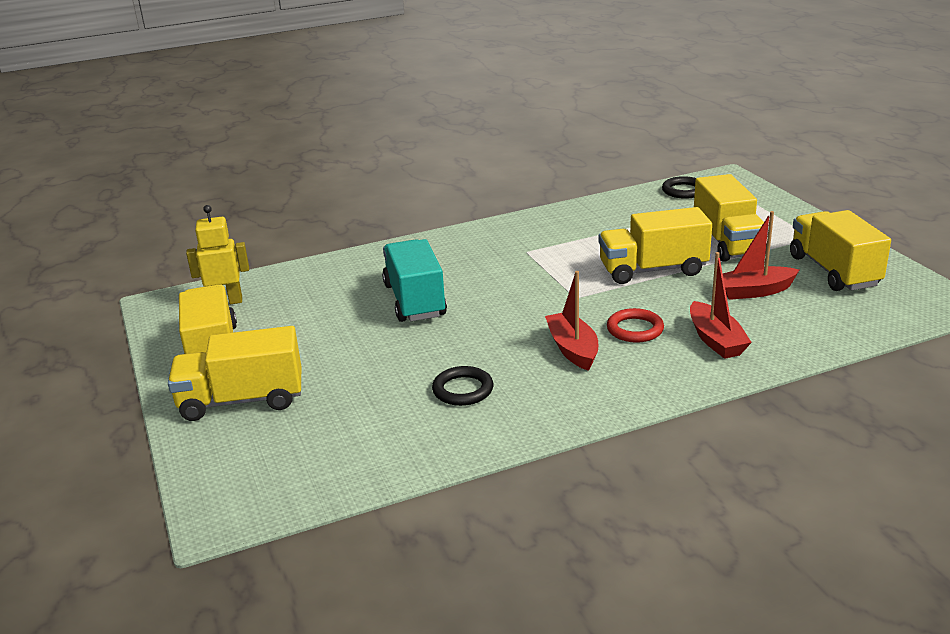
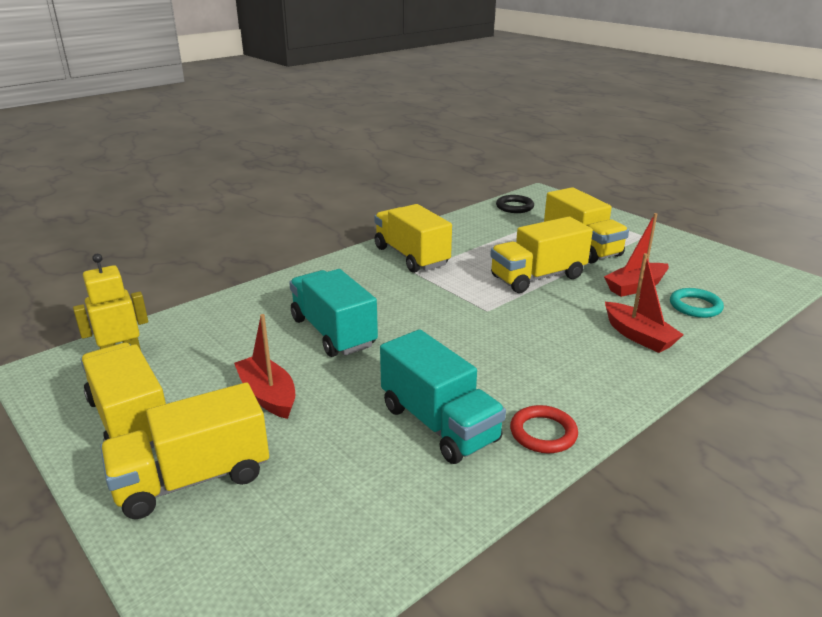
camera: 20 degrees left, 0 degrees up
black ring [432,366,493,406] -> turquoise truck [380,329,506,464]
red boat [545,271,598,371] -> red boat moved to [234,314,295,419]
red ring [607,308,664,343] -> red ring moved to [510,405,578,453]
yellow truck [790,210,891,291] -> yellow truck moved to [374,204,452,273]
none -> turquoise ring [670,288,724,318]

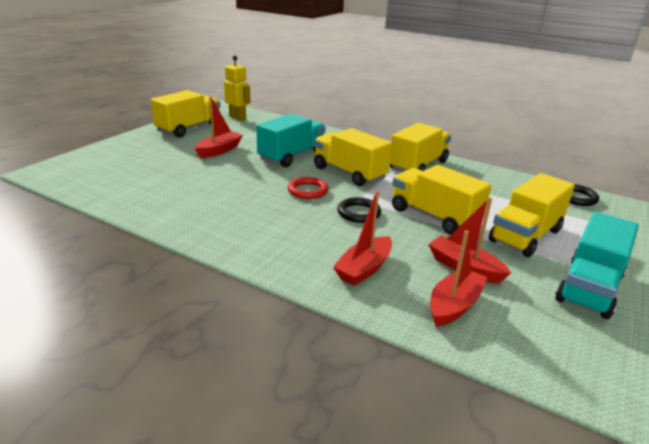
camera: 70 degrees right, 0 degrees up
yellow truck [100,383,269,519] -> yellow truck moved to [314,128,392,186]
turquoise truck [380,329,506,464] -> turquoise truck moved to [555,212,639,319]
red ring [510,405,578,453] -> red ring moved to [288,177,328,199]
turquoise ring [670,288,724,318] -> red boat [430,230,488,327]
none -> black ring [337,197,381,223]

